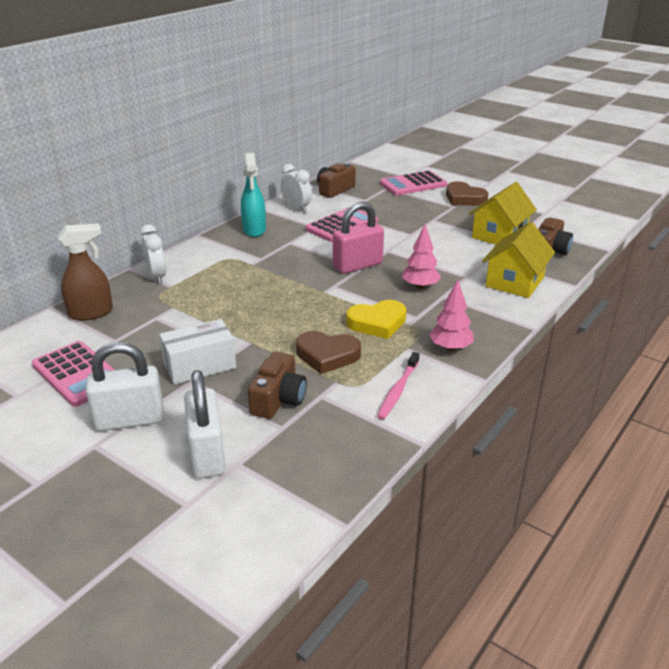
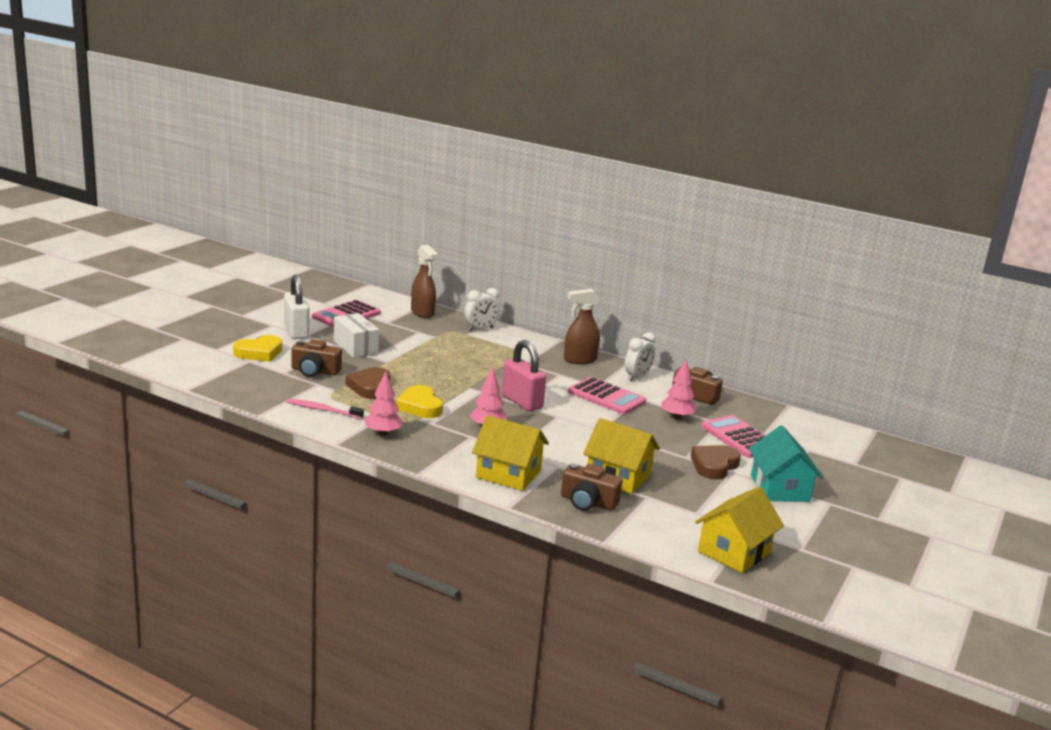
camera: 80 degrees right, 10 degrees down
white padlock [184,370,226,478] -> yellow heart [233,335,282,362]
turquoise spray bottle [241,153,266,237] -> brown spray bottle [564,289,600,364]
none -> pink tree [661,360,697,419]
none -> yellow house [695,486,784,573]
none -> turquoise house [749,425,823,502]

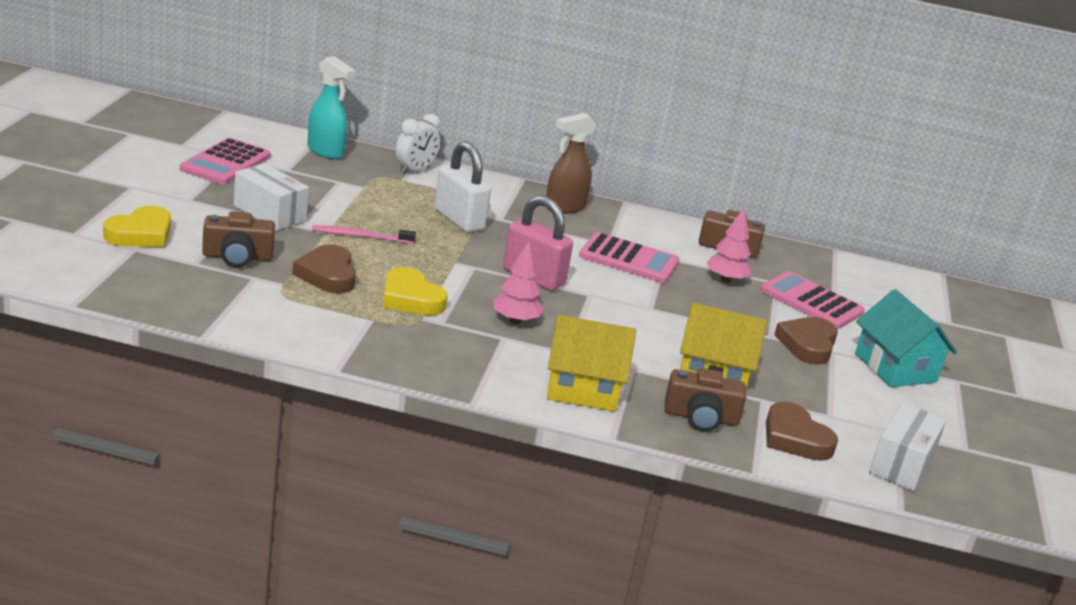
camera: 20 degrees left, 5 degrees up
white padlock [284,274,309,339] -> white padlock moved to [434,141,491,233]
pink toothbrush [287,399,364,419] -> pink toothbrush moved to [312,225,416,244]
pink tree [365,371,403,436] -> none
brown spray bottle [411,245,438,318] -> turquoise spray bottle [307,56,355,159]
white clock [625,332,656,381] -> none
yellow house [695,486,784,573] -> white box [869,403,946,491]
none -> brown heart [766,401,838,461]

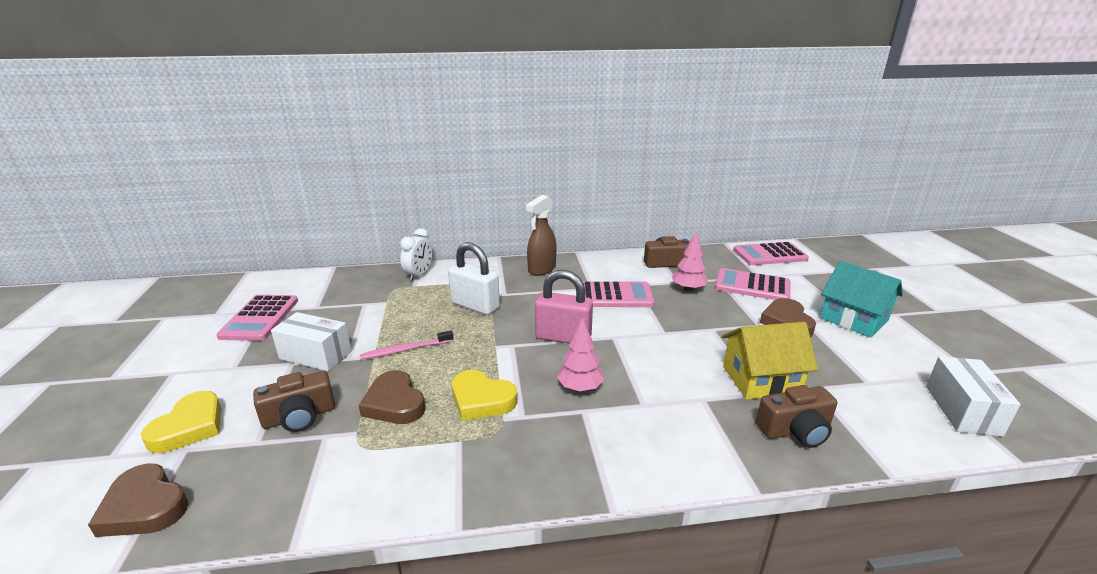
camera: 15 degrees left, 0 degrees up
turquoise spray bottle [307,56,355,159] -> none
yellow house [547,315,636,412] -> none
brown heart [766,401,838,461] -> brown heart moved to [88,464,189,537]
none -> pink calculator [733,242,809,265]

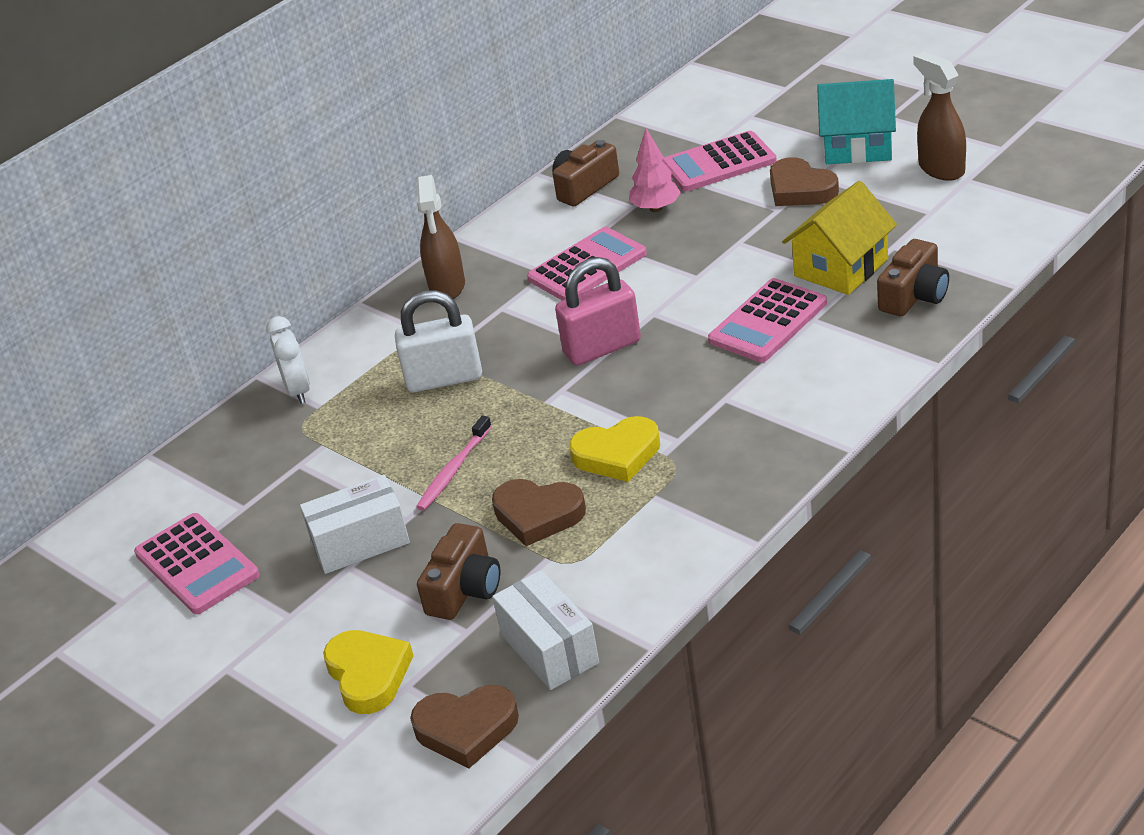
camera: 35 degrees left, 10 degrees up
pink tree [557,317,604,392] -> none
pink calculator [733,242,809,265] -> pink calculator moved to [708,278,827,362]
white box [926,356,1021,437] -> white box moved to [492,570,599,690]
none -> brown spray bottle [913,52,966,181]

